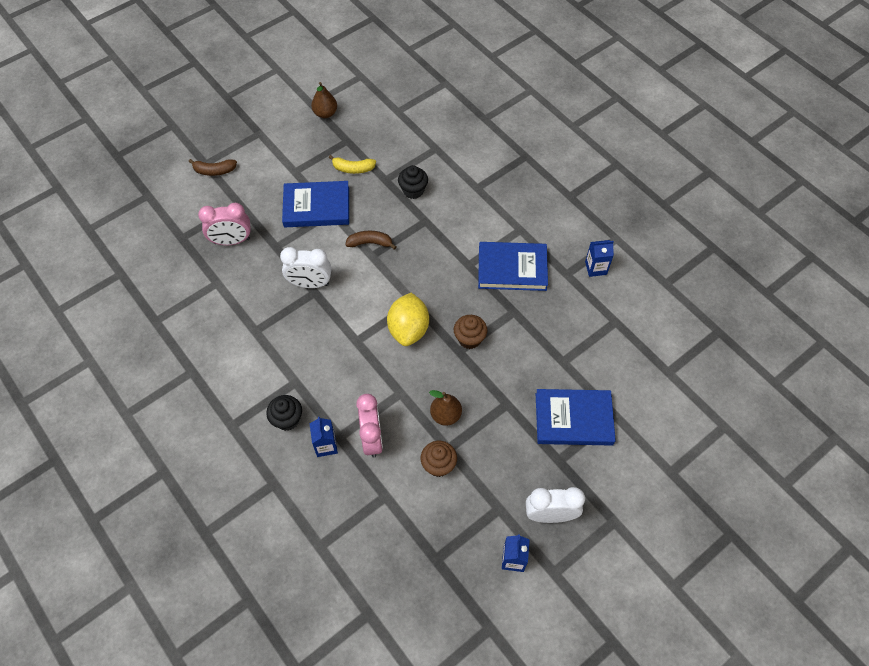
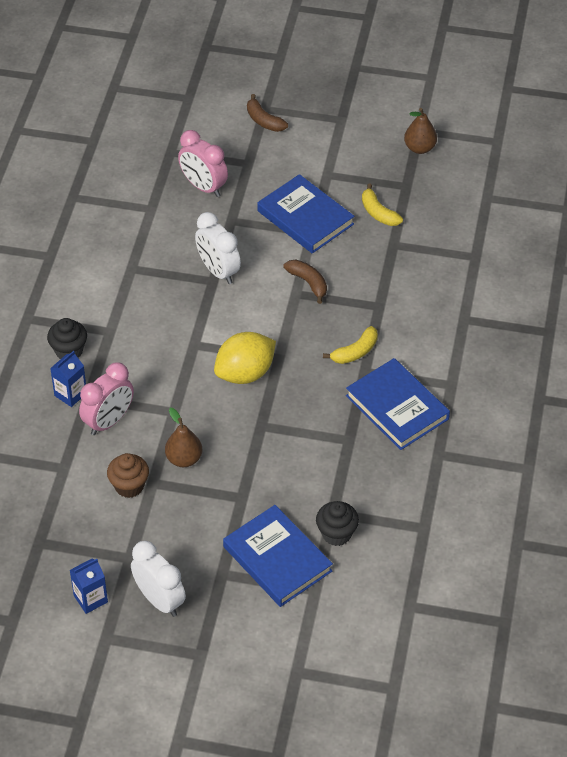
camera: 50 degrees right, 10 degrees down
black cupcake [398,165,428,199] -> black cupcake moved to [316,501,359,546]
brown cupcake [454,315,487,349] -> none
blue carton [585,240,614,277] -> none
none -> yellow banana [323,326,378,364]

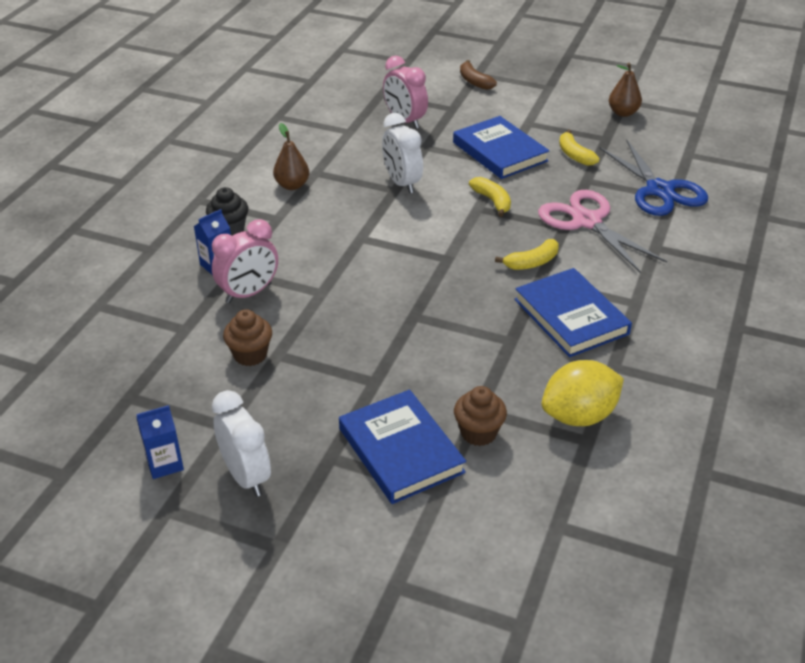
camera: 10 degrees right, 10 degrees down
brown pear [165,408,202,467] -> brown pear moved to [273,123,309,190]
yellow lemon [214,332,276,384] -> yellow lemon moved to [542,360,624,426]
brown banana [283,260,327,304] -> yellow banana [469,177,511,217]
black cupcake [316,501,359,546] -> brown cupcake [454,386,507,446]
none -> pink scissors [538,190,667,273]
none -> blue scissors [599,140,708,216]

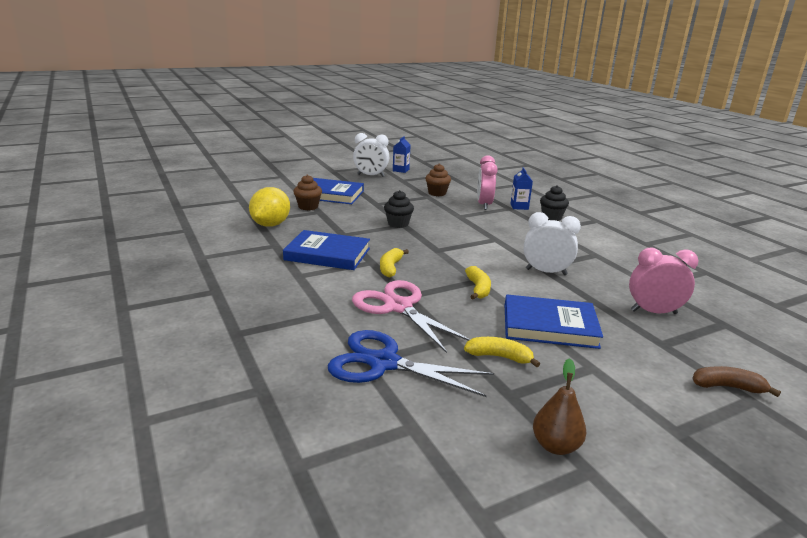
camera: 130 degrees right, 15 degrees down
brown pear [273,123,309,190] -> none
yellow banana [469,177,511,217] -> yellow banana turned 105 degrees counterclockwise [465,266,491,300]
pink scissors [538,190,667,273] -> pink scissors turned 135 degrees counterclockwise [352,280,471,353]
none -> black cupcake [384,190,414,228]

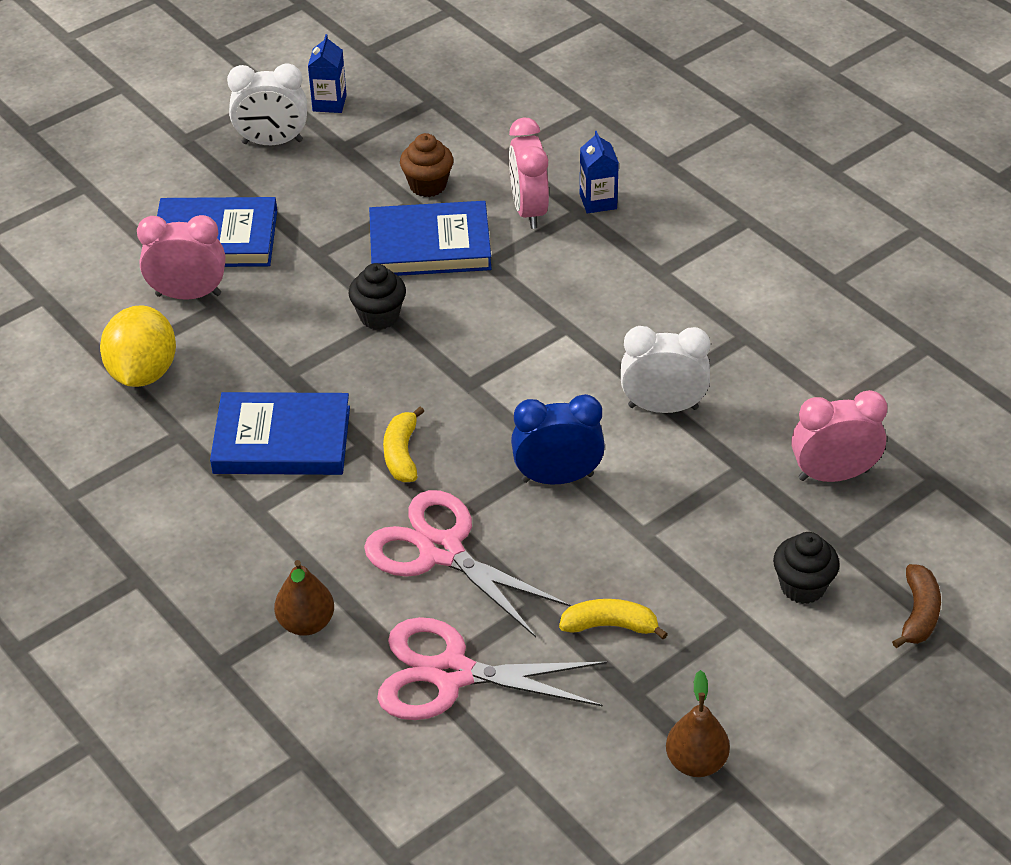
camera: 10 degrees left, 20 degrees up
brown cupcake [293,175,322,211] -> pink clock [137,215,225,300]
blue scissors [328,330,494,397] -> pink scissors [377,617,607,720]
yellow banana [465,266,491,300] -> blue clock [511,394,605,484]
blue book [505,294,603,349] -> blue book moved to [369,201,492,276]
black cupcake [540,185,569,221] -> black cupcake moved to [773,532,840,604]
brown banana [692,366,781,397] -> brown banana turned 105 degrees clockwise [892,564,941,648]
none -> brown pear [274,560,334,636]

